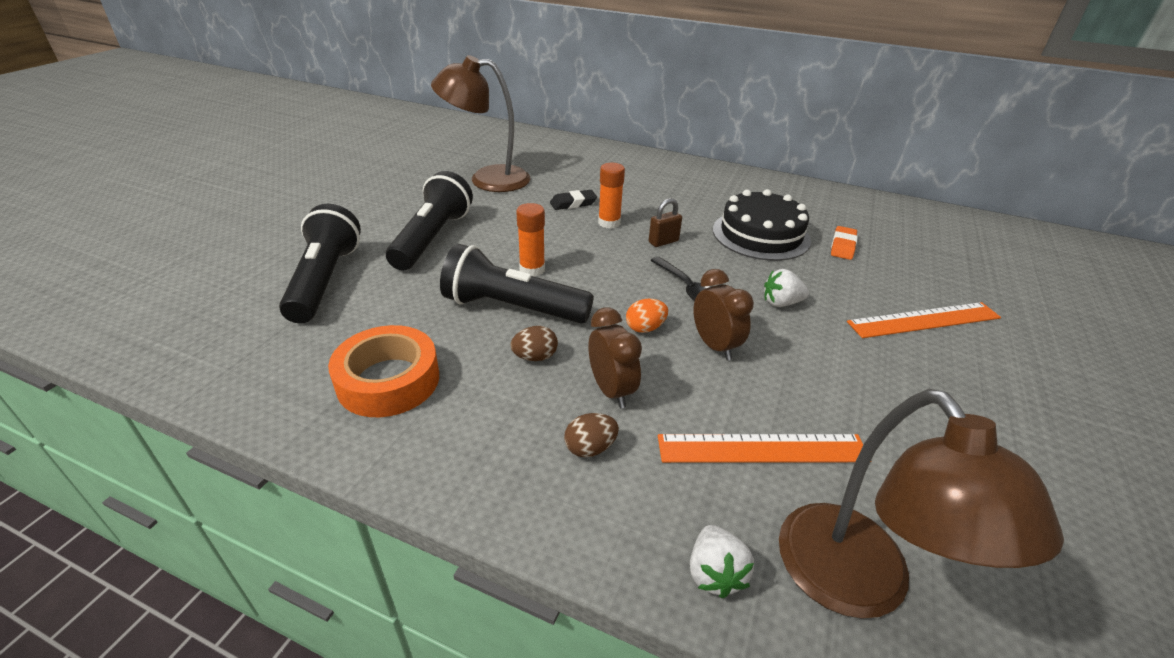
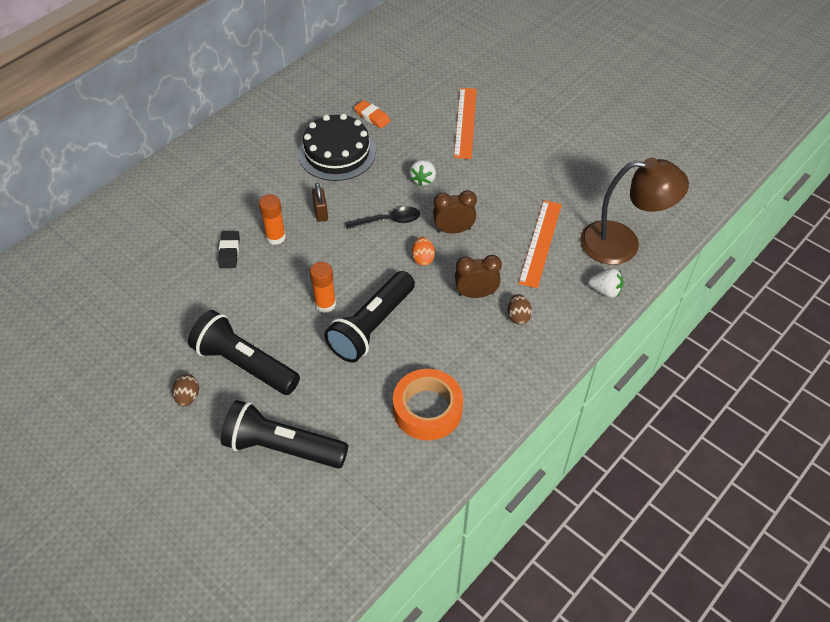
camera: 70 degrees left, 15 degrees up
brown lamp [431,55,530,192] -> none
brown egg [511,326,558,361] -> brown egg moved to [173,375,199,406]

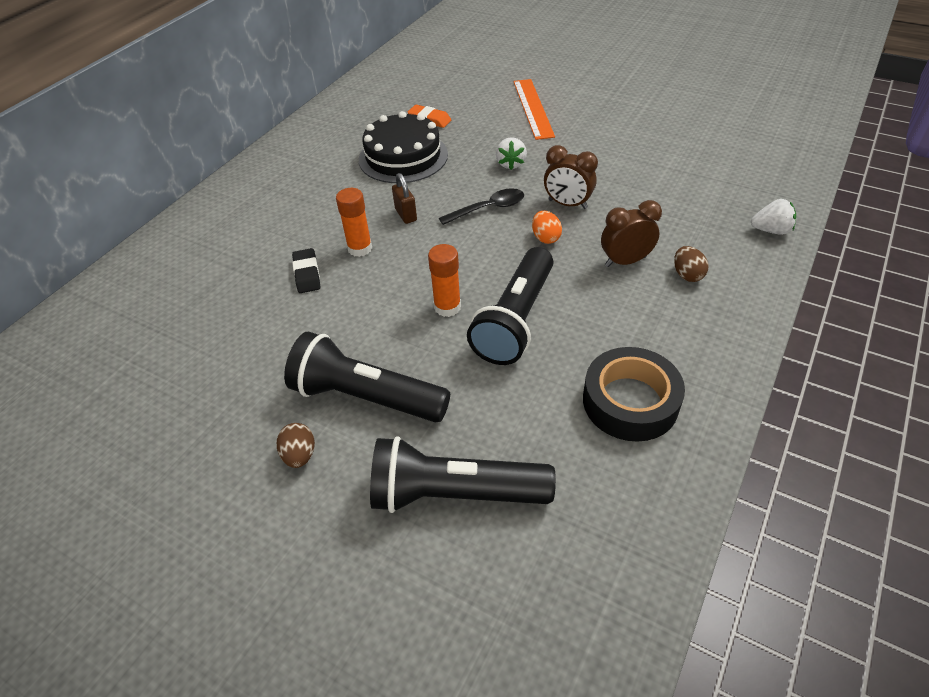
camera: 10 degrees left, 5 degrees down
orange tape [393,369,463,440] -> black tape [583,347,685,442]
brown clock [433,190,477,234] -> brown clock turned 135 degrees counterclockwise [544,145,598,209]
orange ruler [518,200,562,288] -> none
brown lamp [580,158,689,265] -> none

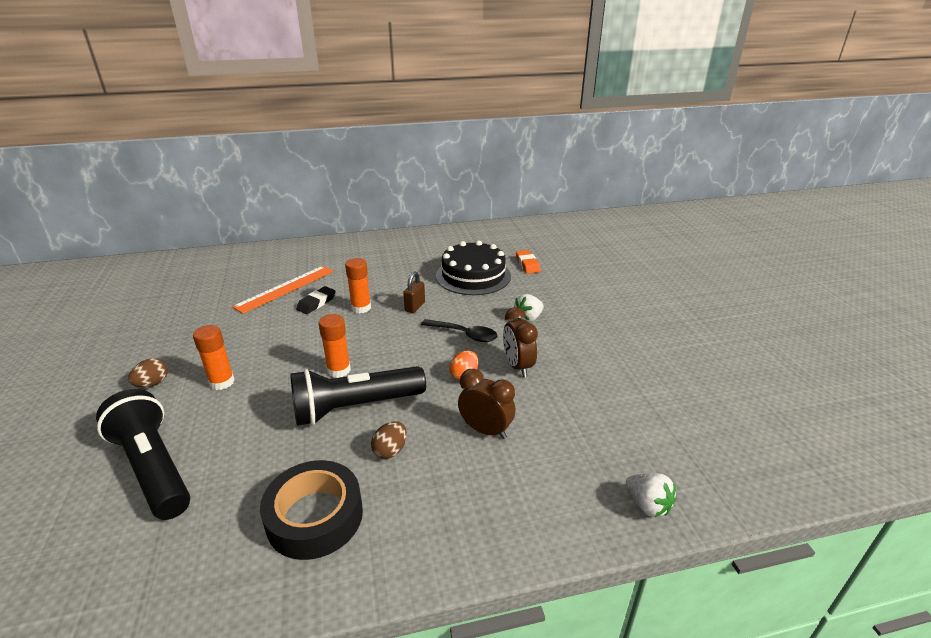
camera: 45 degrees right, 15 degrees down
black flashlight [284,332,450,423] -> orange glue stick [193,325,235,390]
orange ruler [513,79,555,140] -> orange ruler moved to [232,266,334,314]
brown egg [674,246,708,282] -> brown egg moved to [371,421,407,459]

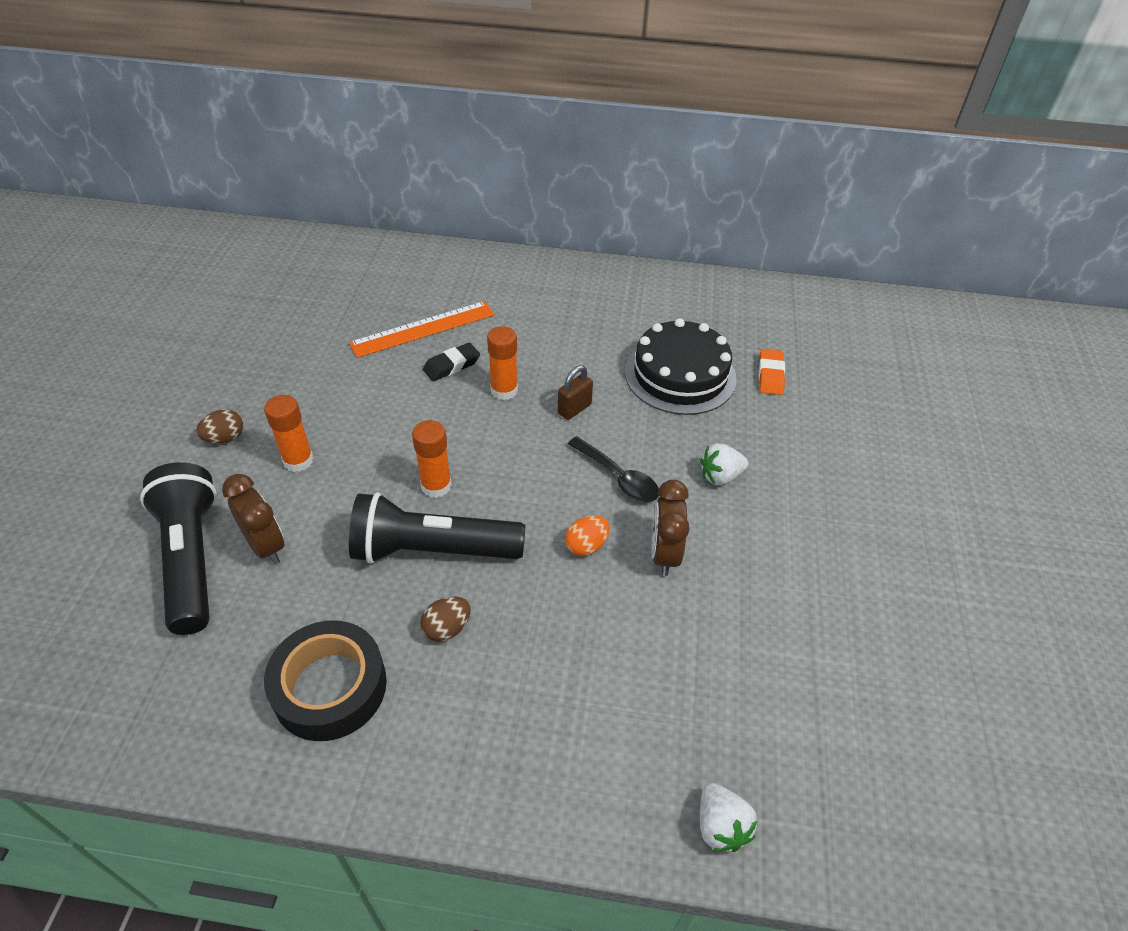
camera: 20 degrees right, 15 degrees up
brown clock [458,369,516,439] -> brown clock moved to [222,474,284,564]

